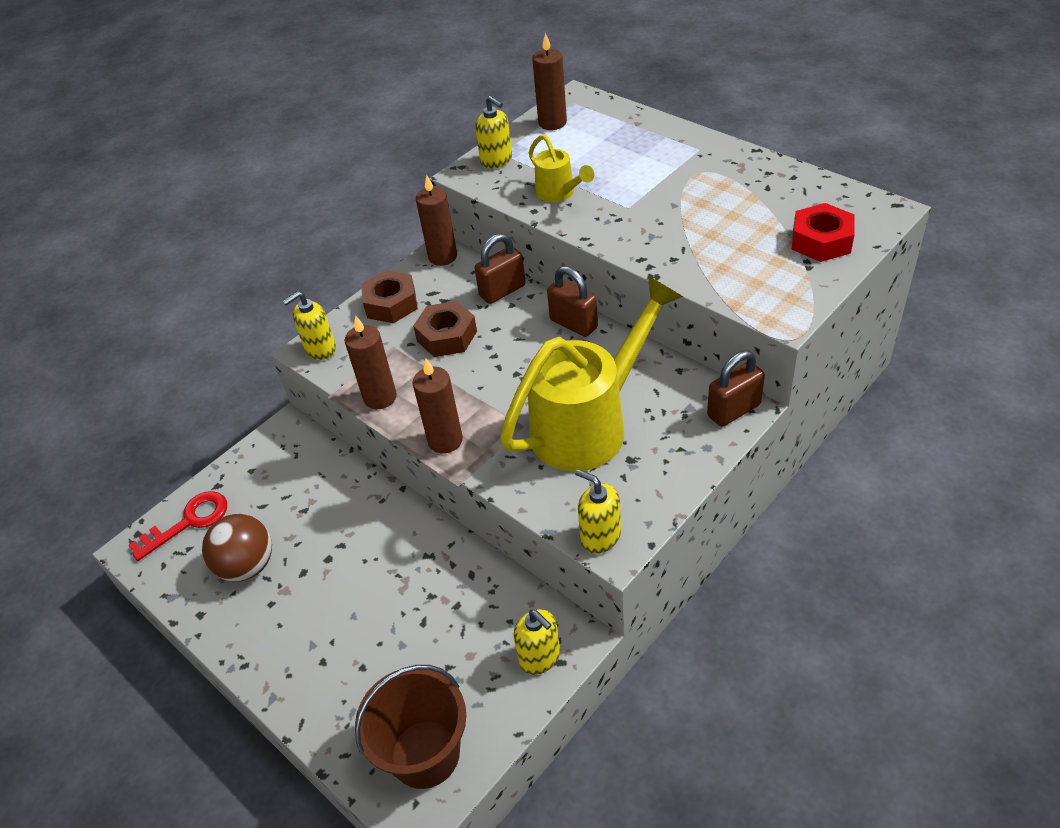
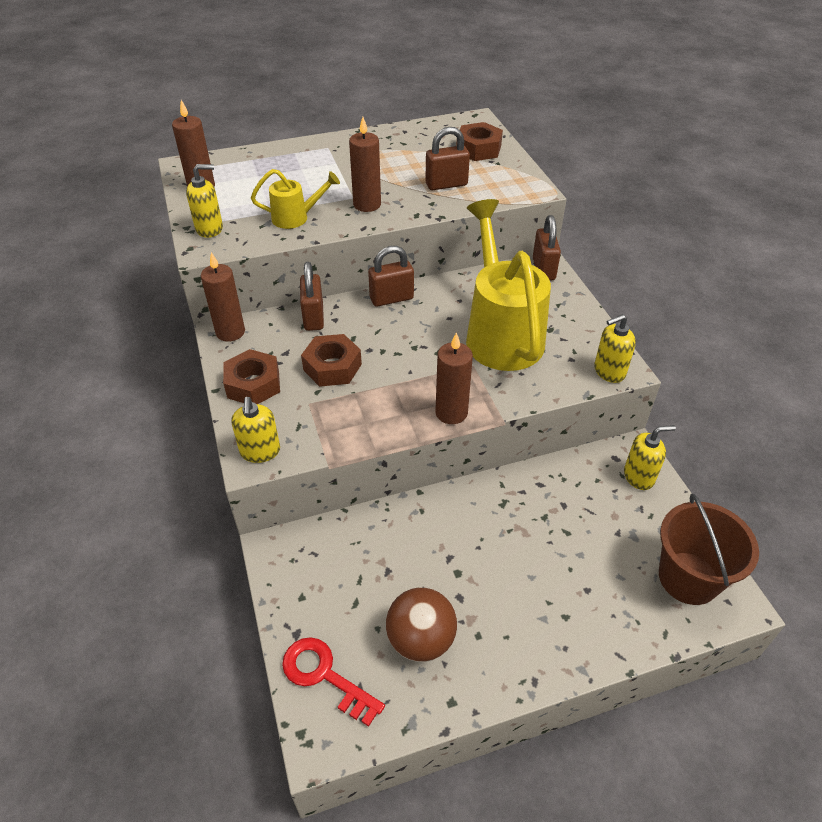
camera: 65 degrees left, 0 degrees up
red key [129,491,227,561] -> red key turned 45 degrees counterclockwise [282,637,385,727]
brown candle [344,315,397,409] -> brown candle moved to [349,117,381,212]
red nut [792,203,855,262] -> brown nut [456,122,503,161]
none -> brown padlock [425,127,470,190]

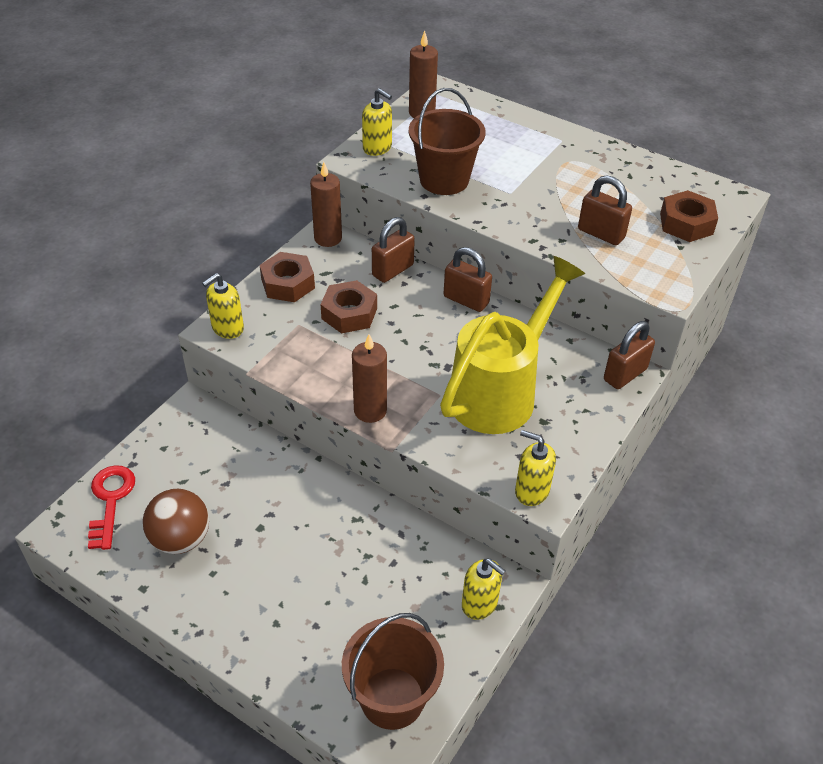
camera: 50 degrees right, 0 degrees up
yellow watering can [251,169,340,229] -> brown bucket [409,88,486,195]
brown candle [349,117,381,212] -> none

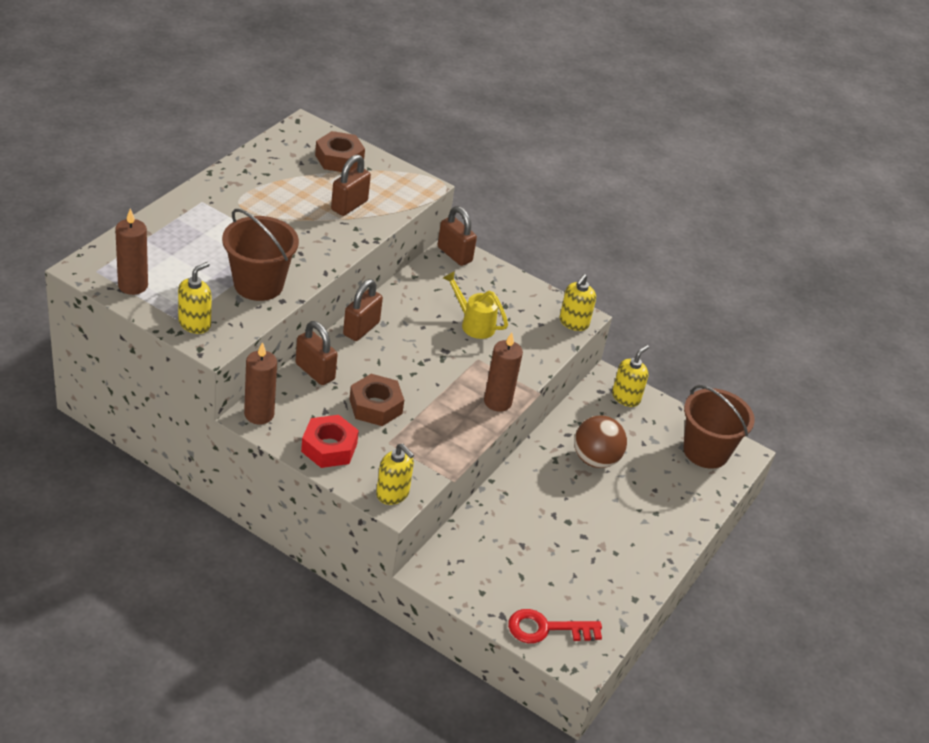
camera: 95 degrees left, 5 degrees down
brown ball [143,489,209,554] -> brown ball moved to [574,416,627,468]
brown nut [260,252,315,302] -> red nut [301,415,359,468]
yellow watering can [440,256,585,434] -> yellow watering can [443,271,508,339], size x0.47

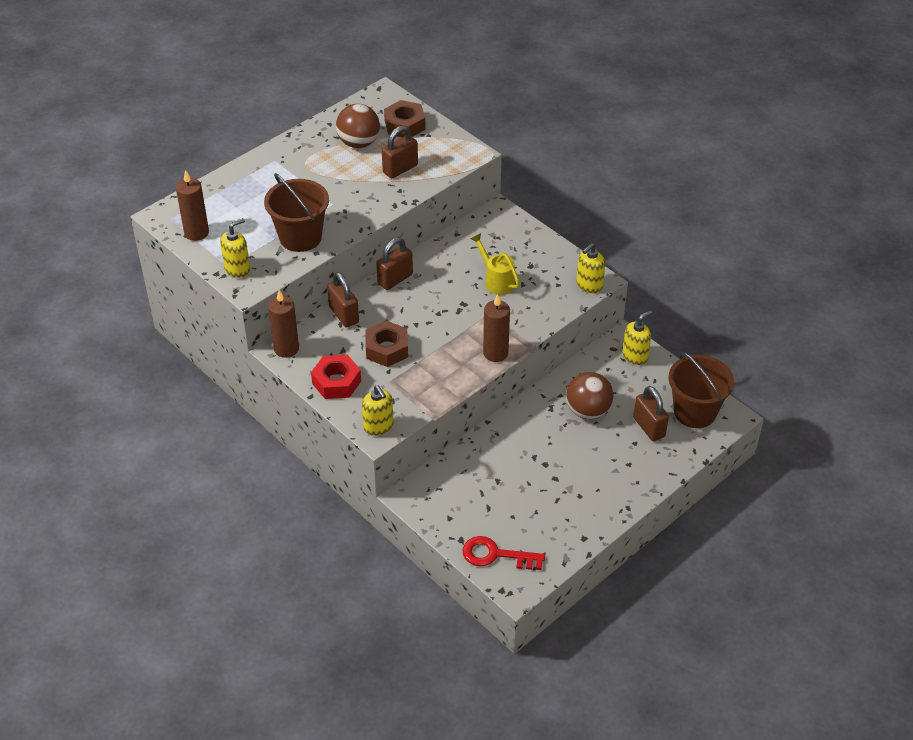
camera: 20 degrees right, 5 degrees up
brown padlock [438,206,477,266] -> brown padlock moved to [633,386,669,441]
none -> brown ball [336,104,380,148]

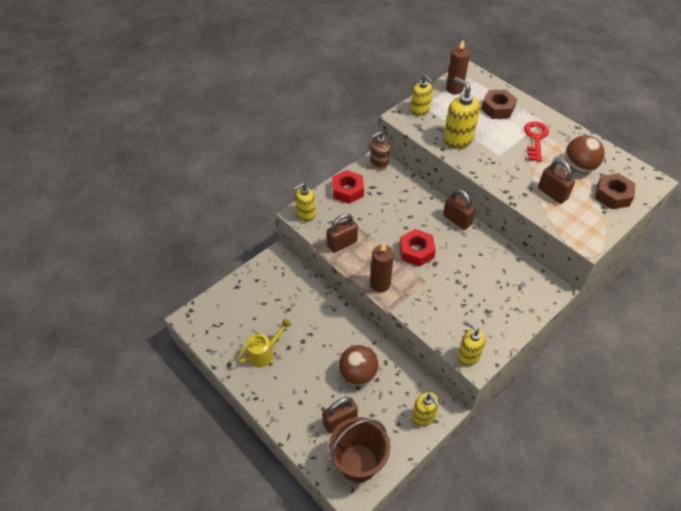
camera: 90 degrees right, 5 degrees up
brown bucket [264,173,329,252] -> yellow soap dispenser [443,77,480,149]
brown candle [268,290,299,358] -> brown soap dispenser [370,132,390,170]
brown padlock [327,272,359,327] -> brown padlock moved to [327,213,358,253]
brown nut [366,321,408,367] -> brown nut moved to [481,90,517,119]
red key [462,536,545,570] -> red key moved to [524,121,549,162]
yellow watering can [471,233,520,295] -> yellow watering can moved to [237,319,292,367]
none -> red nut [399,229,436,267]

